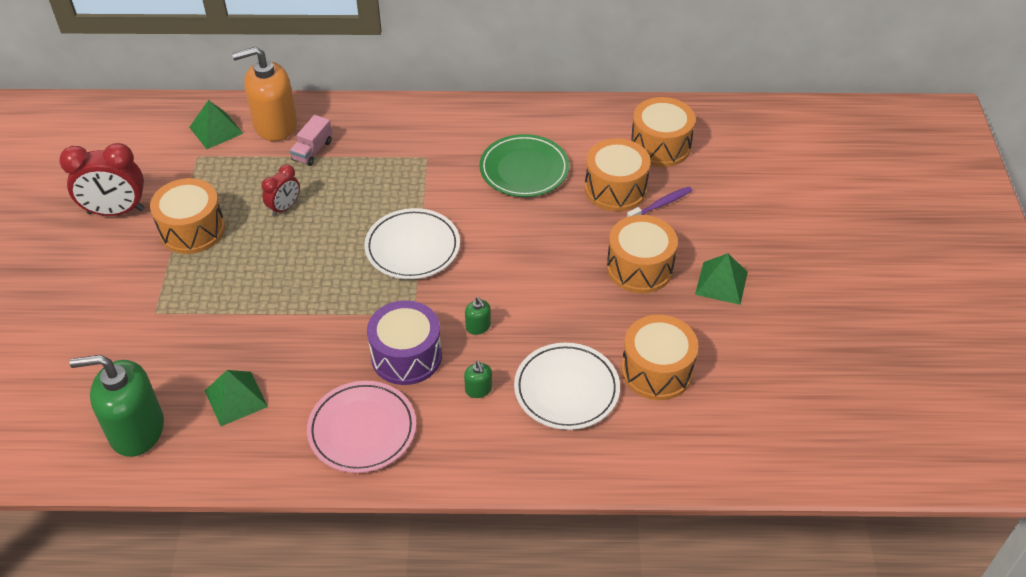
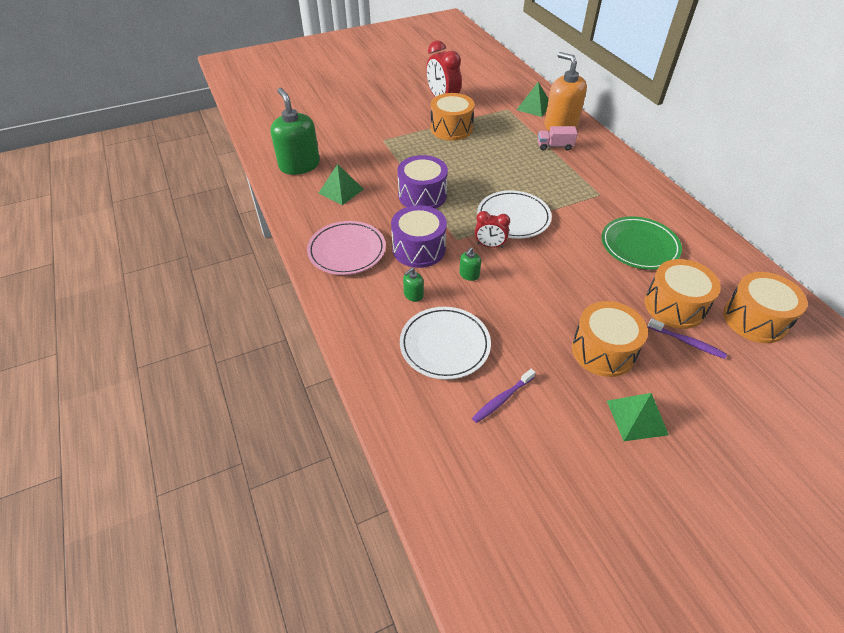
camera: 65 degrees right, 0 degrees up
red clock [262,164,300,216] -> red clock moved to [475,211,510,248]
orange drum [621,315,699,400] -> purple toothbrush [472,369,536,423]
none -> purple drum [397,155,448,209]

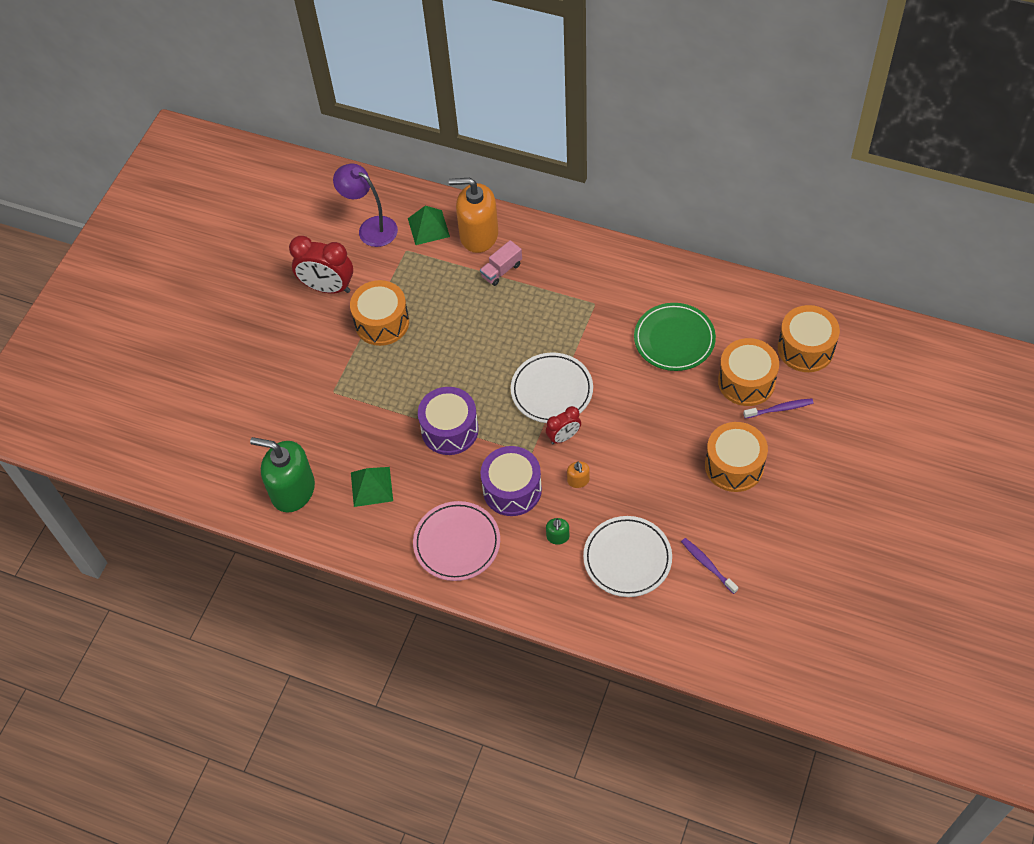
camera: 40 degrees left, 10 degrees up
green soap dispenser [459,247,481,281] -> orange soap dispenser [567,461,590,488]
purple toothbrush [472,369,536,423] -> purple toothbrush turned 135 degrees clockwise [681,538,738,594]
green pyramid [607,393,669,441] -> none
none -> purple lamp [333,164,398,247]

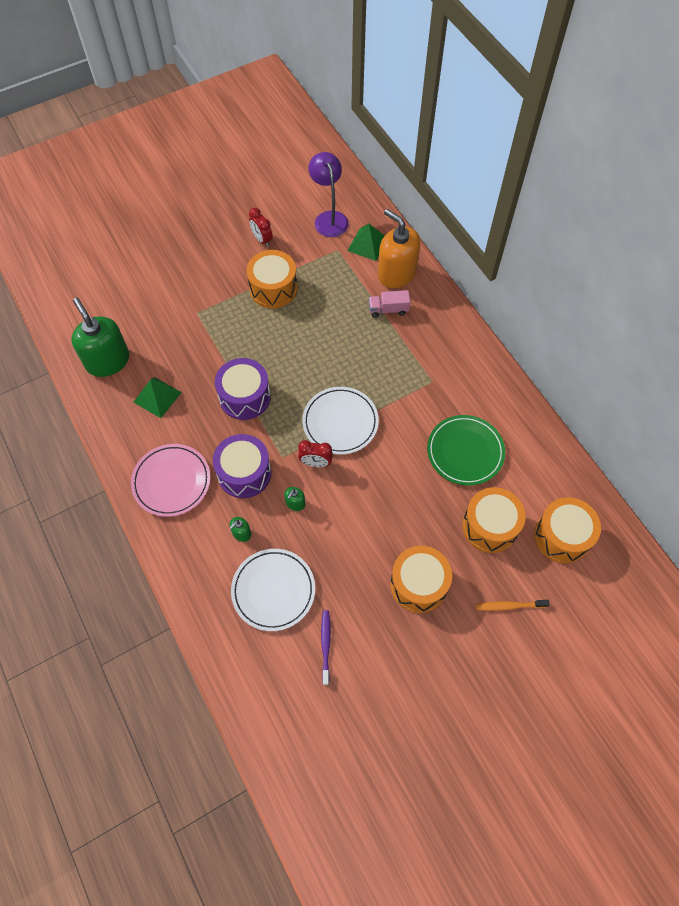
camera: 35 degrees right, 5 degrees up
red clock [289,236,353,294] -> red clock [249,208,273,247], size x0.57
orange soap dispenser [567,461,590,488] -> green soap dispenser [284,487,305,511]
purple toothbrush [743,398,814,419] -> none
none -> orange toothbrush [476,600,550,611]

